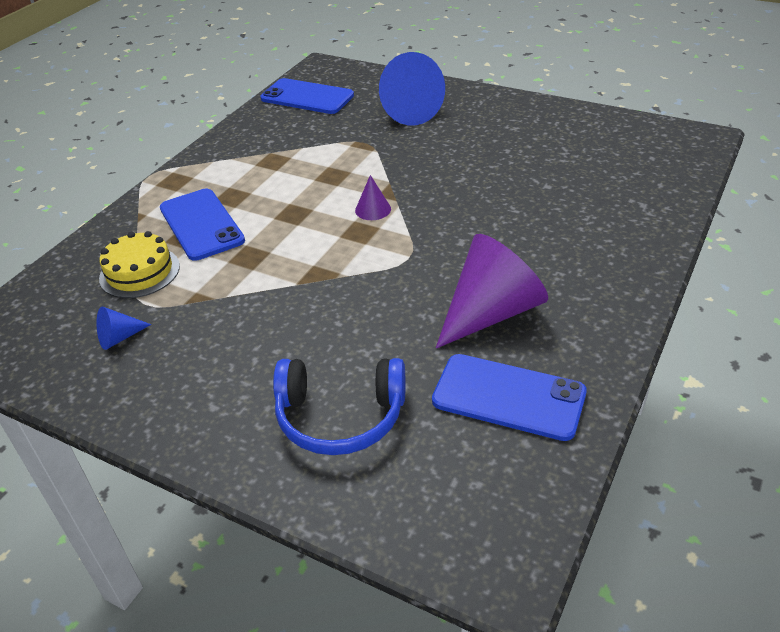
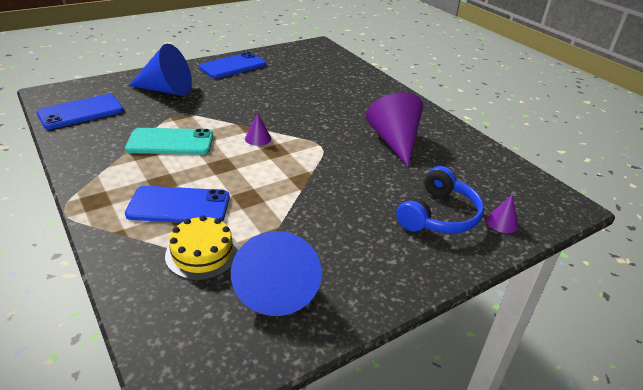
camera: 65 degrees left, 5 degrees down
blue cone [96,306,151,350] -> blue cone [231,231,322,316], size x2.23
blue phone [432,354,587,441] -> blue phone moved to [199,52,266,78]
none -> turquoise phone [125,128,213,155]
none -> purple cone [486,195,519,233]

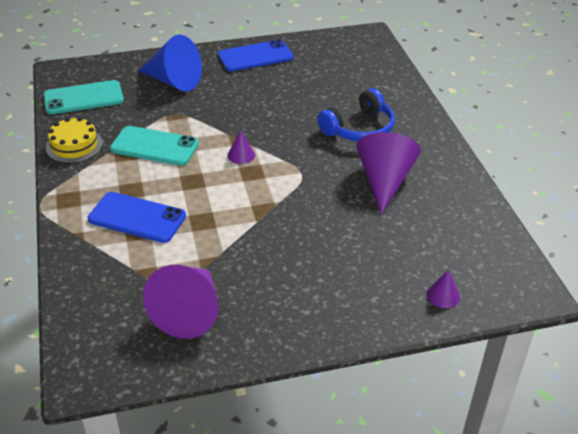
camera: 20 degrees right, 5 degrees up
blue phone [37,94,123,129] -> turquoise phone [43,80,124,115]
yellow cake [165,215,239,280] -> yellow cake moved to [46,117,103,163]
blue cone [231,231,322,316] -> purple cone [143,265,218,339]
blue headphones [396,166,484,233] -> blue headphones moved to [317,88,395,141]

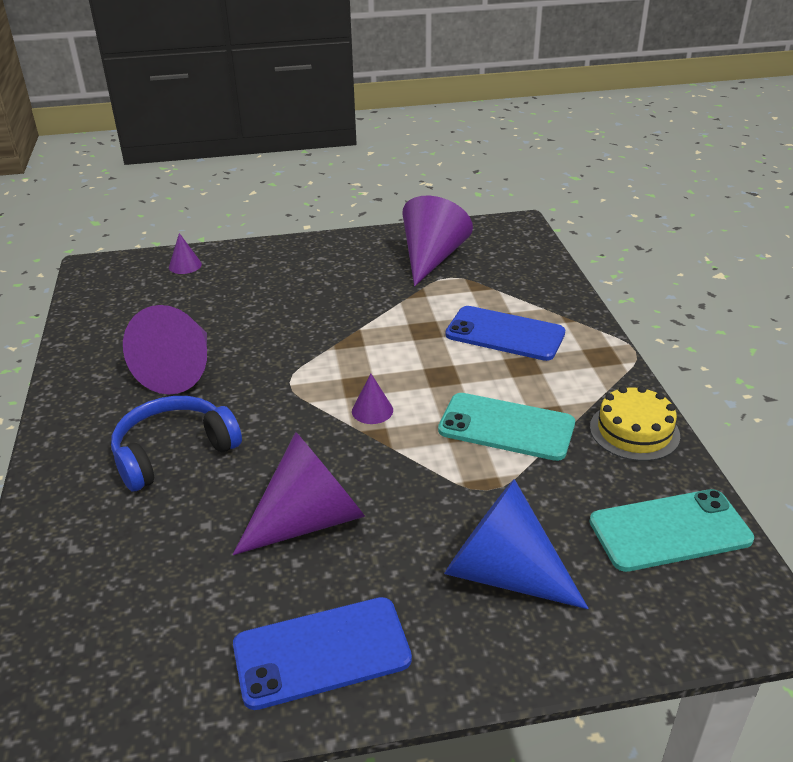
camera: 175 degrees left, 5 degrees down
none -> purple cone [233,432,365,555]

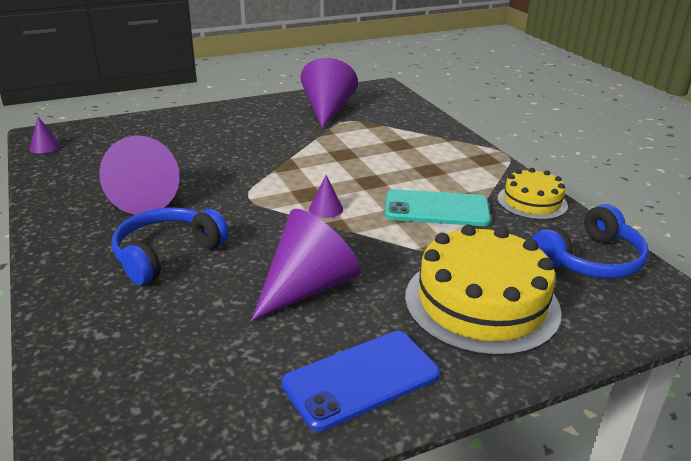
camera: 15 degrees left, 5 degrees down
purple cone [169,233,202,274] -> purple cone moved to [29,117,61,154]
blue cone [444,479,589,609] -> yellow cake [405,224,562,356]
blue phone [445,306,566,361] -> none
turquoise phone [590,489,754,572] -> blue headphones [532,204,649,278]

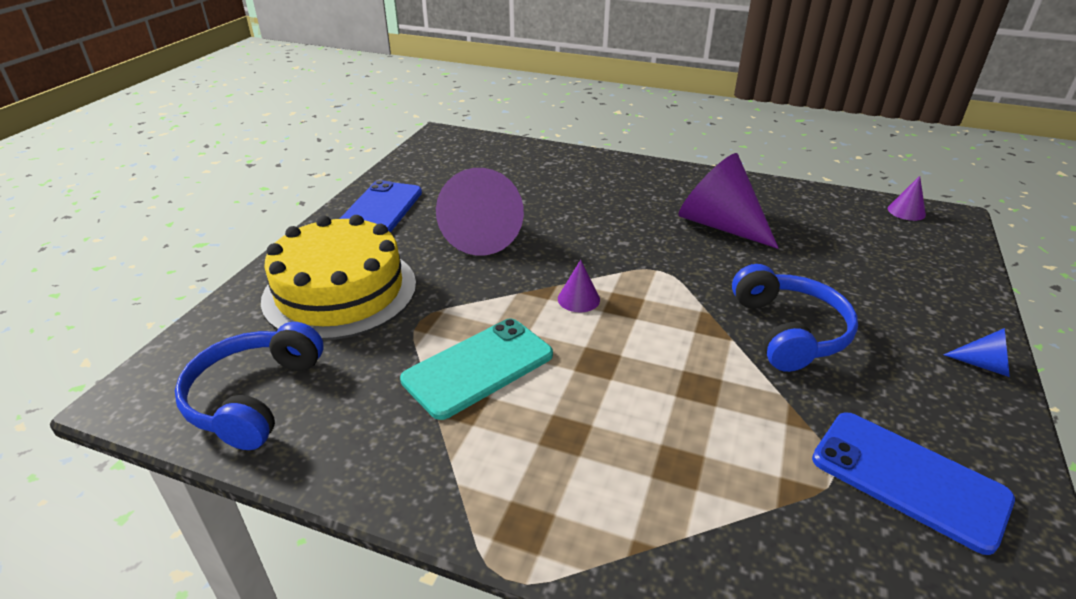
camera: 135 degrees right, 5 degrees up
blue headphones [111,207,229,285] -> blue headphones moved to [732,264,858,372]
purple cone [301,58,358,128] -> blue phone [812,412,1015,555]
yellow cake [498,168,568,220] -> none
none -> blue cone [943,328,1010,377]

